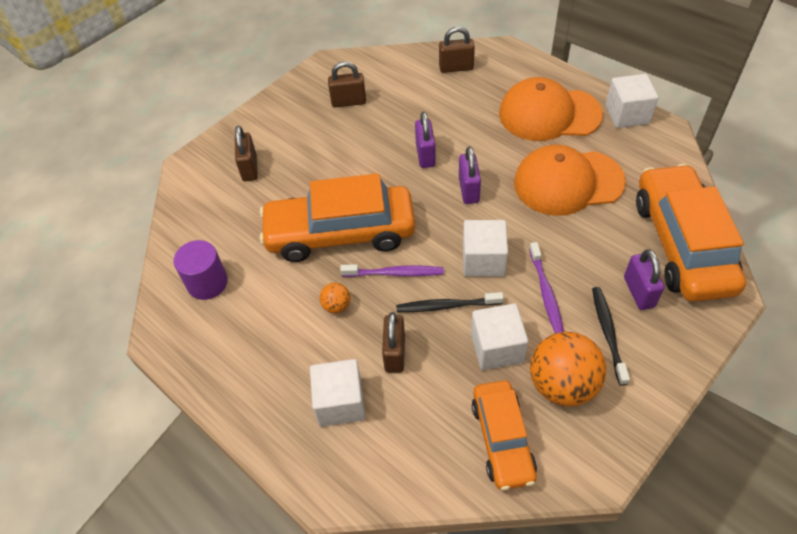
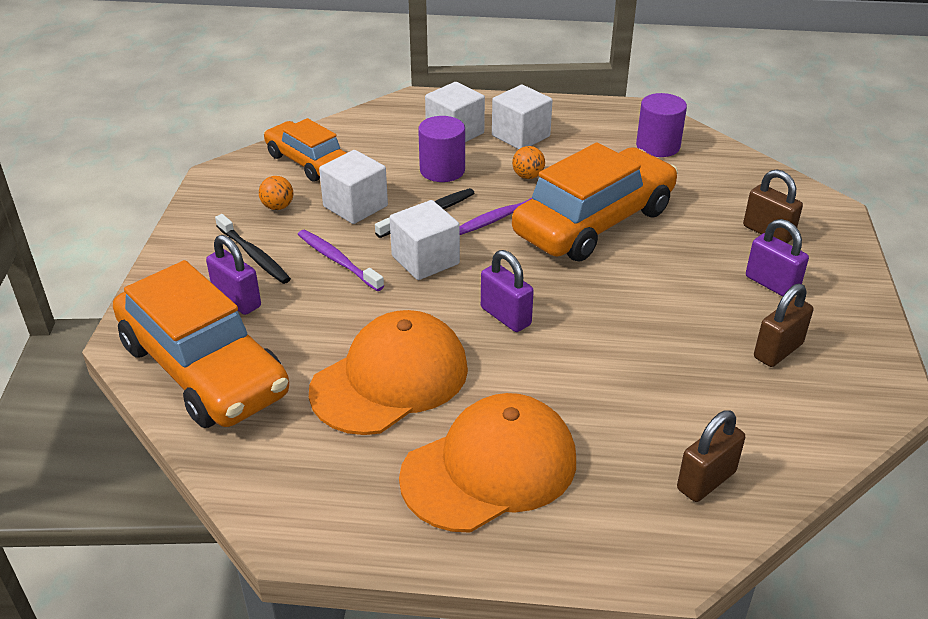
camera: 140 degrees right, 15 degrees down
brown padlock [382,312,405,373] -> purple cylinder [418,116,465,182]
purple padlock [415,112,436,168] -> purple padlock moved to [746,219,809,297]
orange ball [530,332,606,407] -> orange ball [259,176,293,210], size x0.46
white cube [606,74,659,128] -> white cube moved to [492,85,553,149]

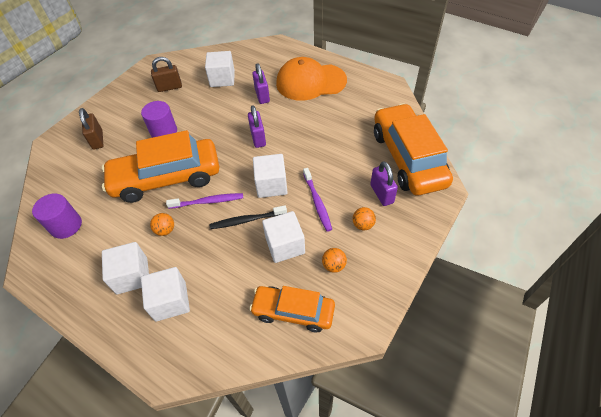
camera: 150 degrees left, 15 degrees up
black toothbrush [215,214,291,284] -> orange ball [352,207,376,230]
orange car [264,118,346,182] -> orange car turned 120 degrees clockwise [249,286,335,332]
orange cap [309,310,468,435] -> none
purple cylinder [418,116,465,182] -> purple cylinder moved to [141,101,177,138]
brown padlock [677,410,745,502] -> none
purple padlock [746,219,809,297] -> purple padlock moved to [253,63,270,104]
none -> white cube [205,51,235,87]

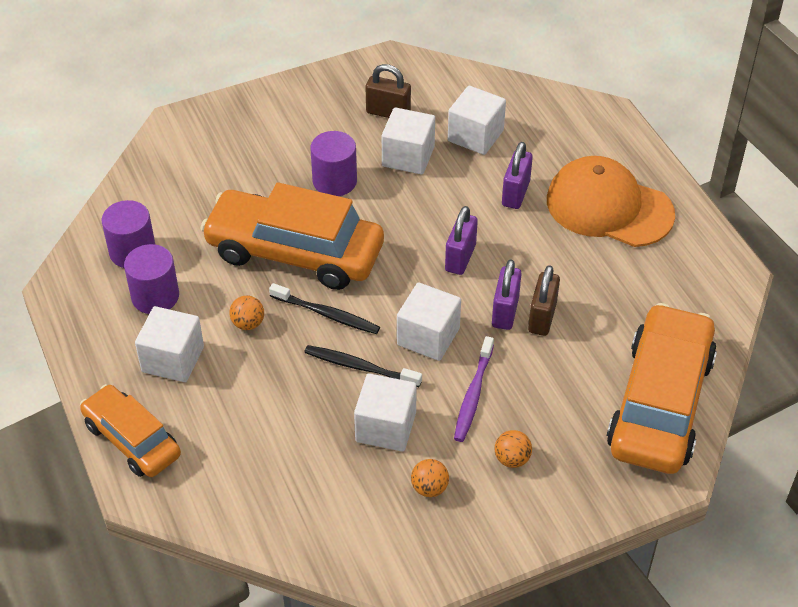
camera: 30 degrees right, 5 degrees down
brown padlock [79,108,104,150] -> brown padlock moved to [528,265,560,336]
white cube [141,267,190,322] -> white cube moved to [382,107,435,174]
purple toothbrush [166,193,243,209] -> black toothbrush [269,283,380,334]
orange car [249,286,335,332] -> orange car moved to [80,384,181,477]
purple padlock [370,161,398,206] -> purple padlock moved to [492,260,522,330]
none -> purple cylinder [124,244,179,314]

